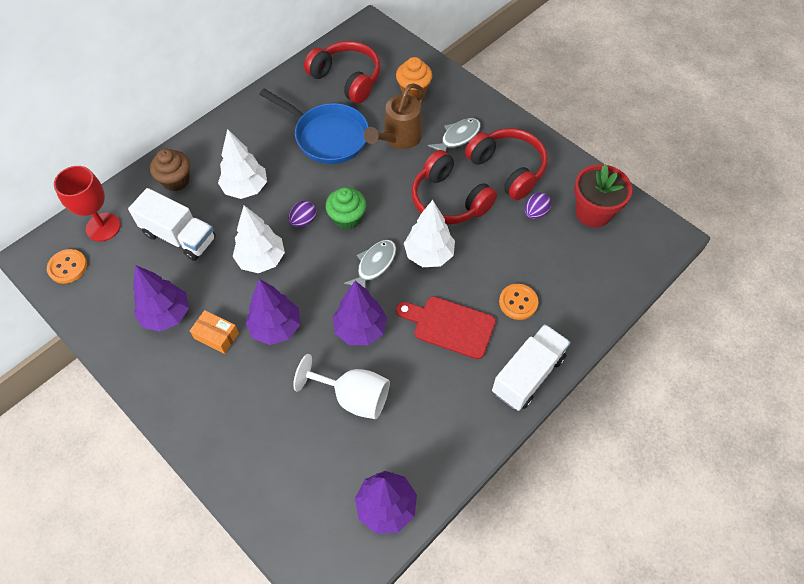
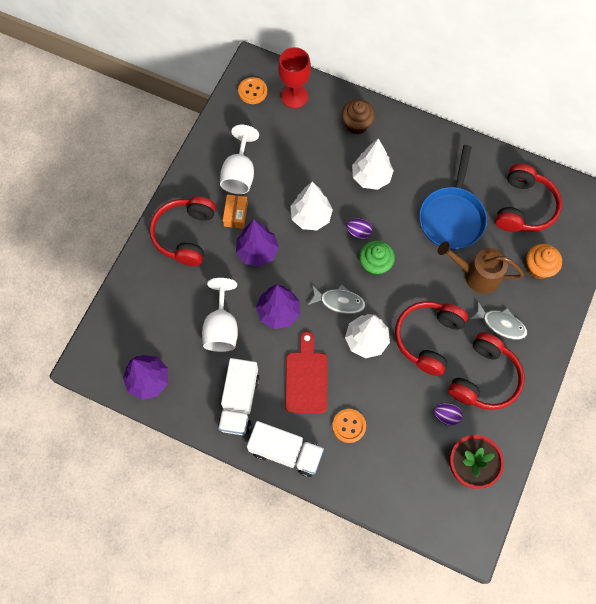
camera: 70 degrees right, 10 degrees up
white truck [128,188,216,261] -> white truck moved to [218,358,259,435]
purple tree [133,265,189,332] -> white goblet [220,125,259,194]
none -> red headphones [149,196,216,266]

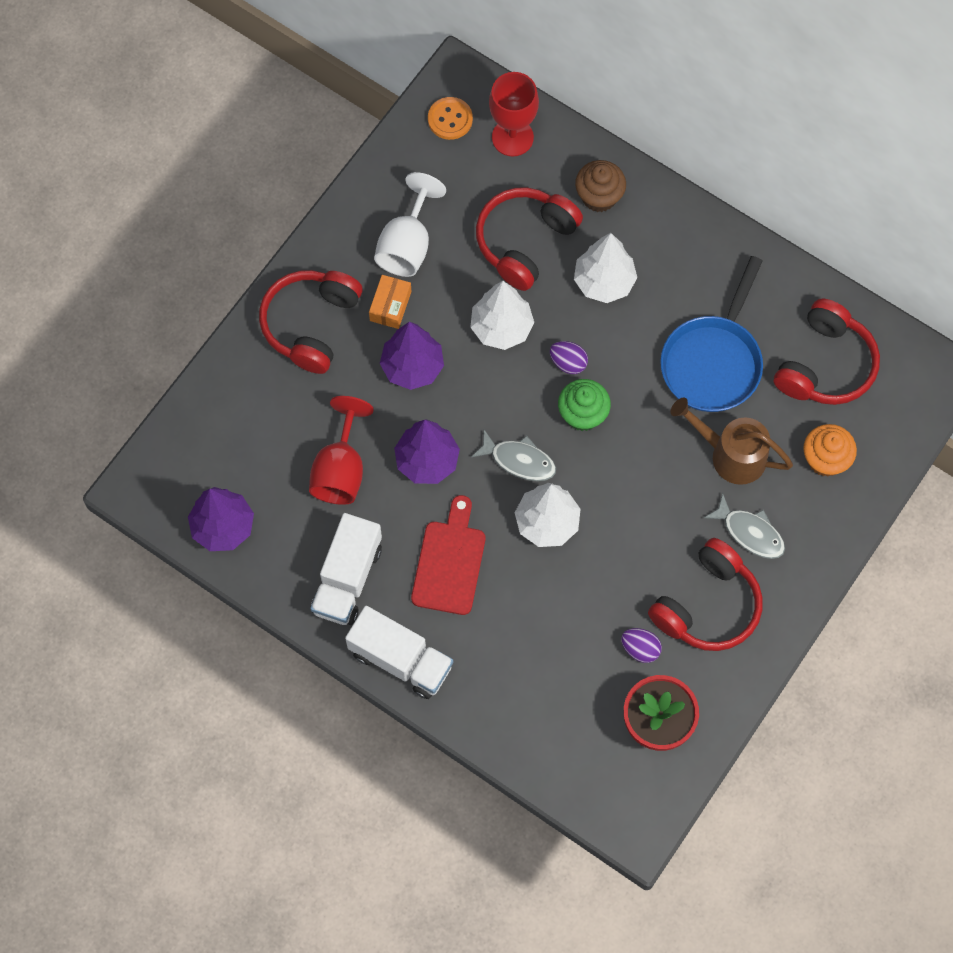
camera: 10 degrees right, 0 degrees up
white goblet [202,278,238,352] -> red goblet [309,396,374,505]
orange button [332,409,366,443] -> none
red headphones [395,301,468,376] -> red headphones moved to [476,187,583,291]

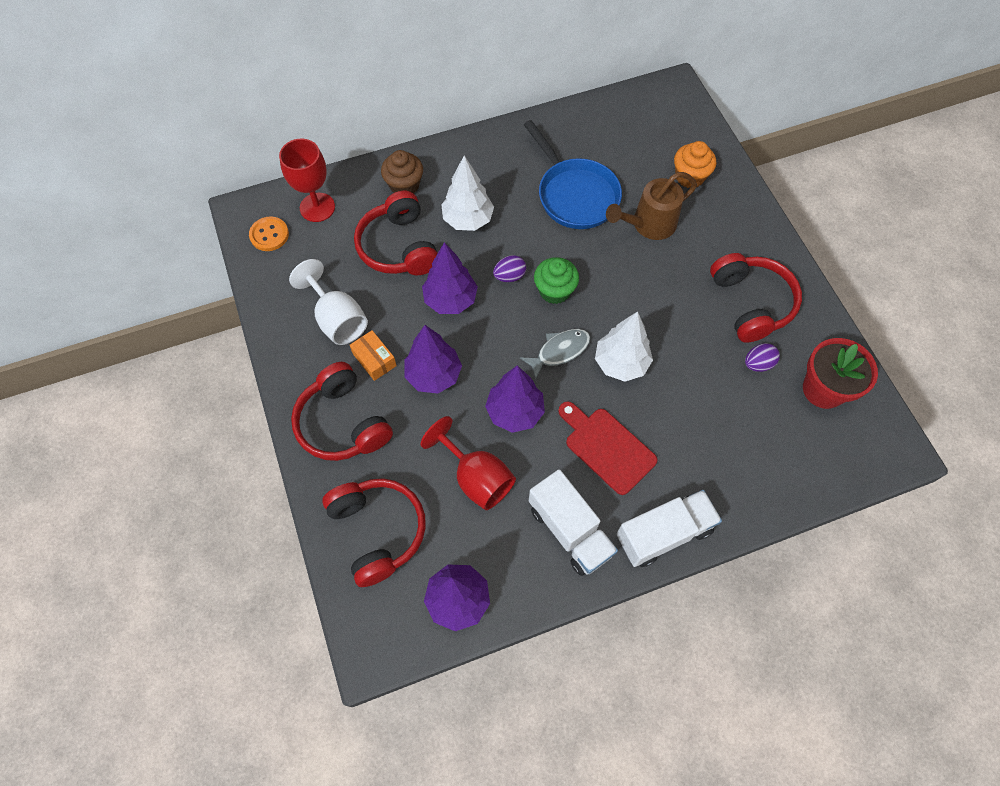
camera: 55 degrees left, 5 degrees down
white tree [470,281,534,350] -> purple tree [422,242,478,314]
grey fish [704,493,785,559] -> none
red headphones [774,299,880,405] -> red headphones moved to [322,478,426,587]

